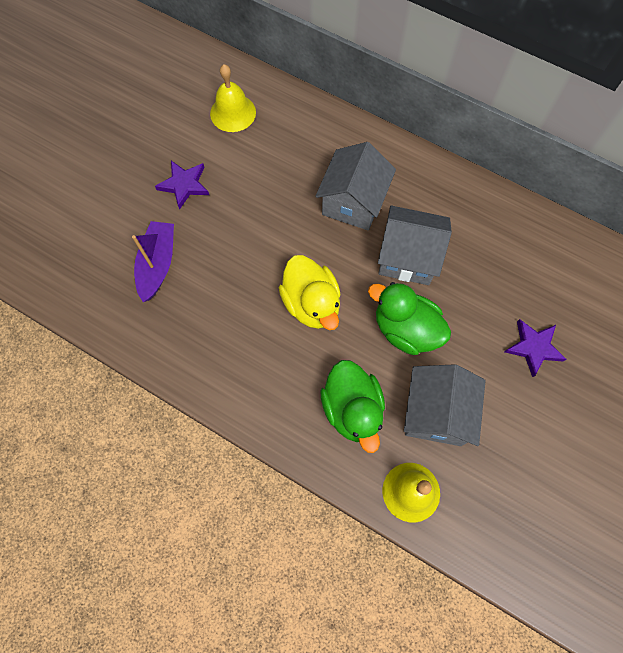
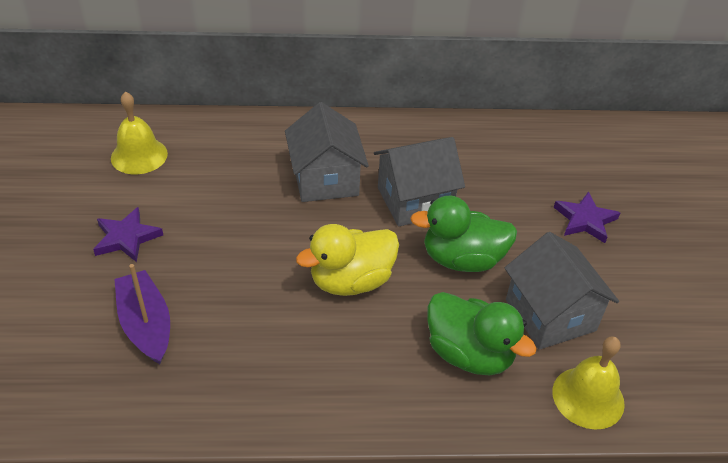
camera: 35 degrees left, 25 degrees down
yellow duck [279,255,341,330] -> yellow duck turned 120 degrees clockwise [296,224,399,296]

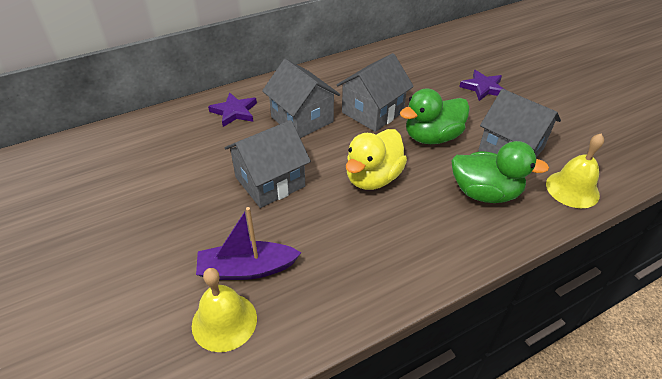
camera: 25 degrees left, 0 degrees up
purple star [93,207,163,262] -> purple star moved to [208,92,257,127]
yellow bell [111,91,168,174] -> yellow bell moved to [192,268,257,352]
purple boat [114,264,170,364] -> purple boat turned 45 degrees counterclockwise [196,207,301,280]
none -> grey house [224,120,311,208]

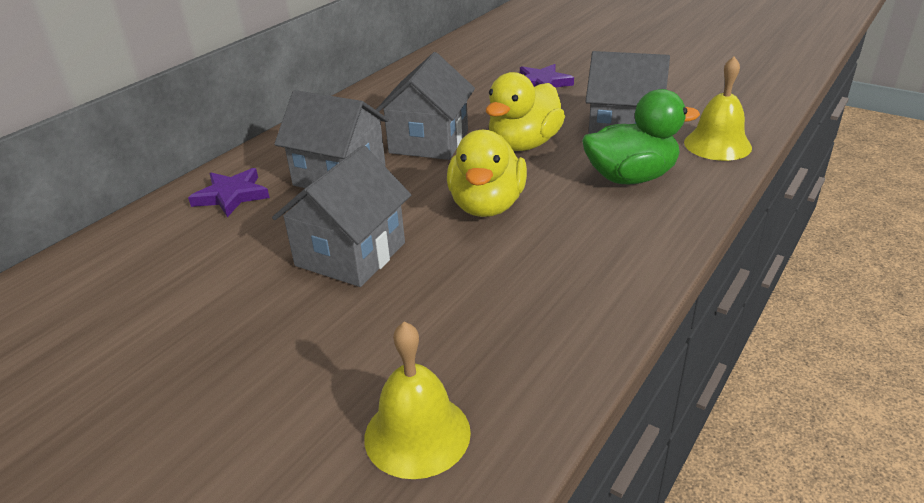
camera: 25 degrees left, 10 degrees down
purple boat [196,207,301,280] -> none
green duck [400,88,470,144] -> yellow duck [486,72,565,151]

